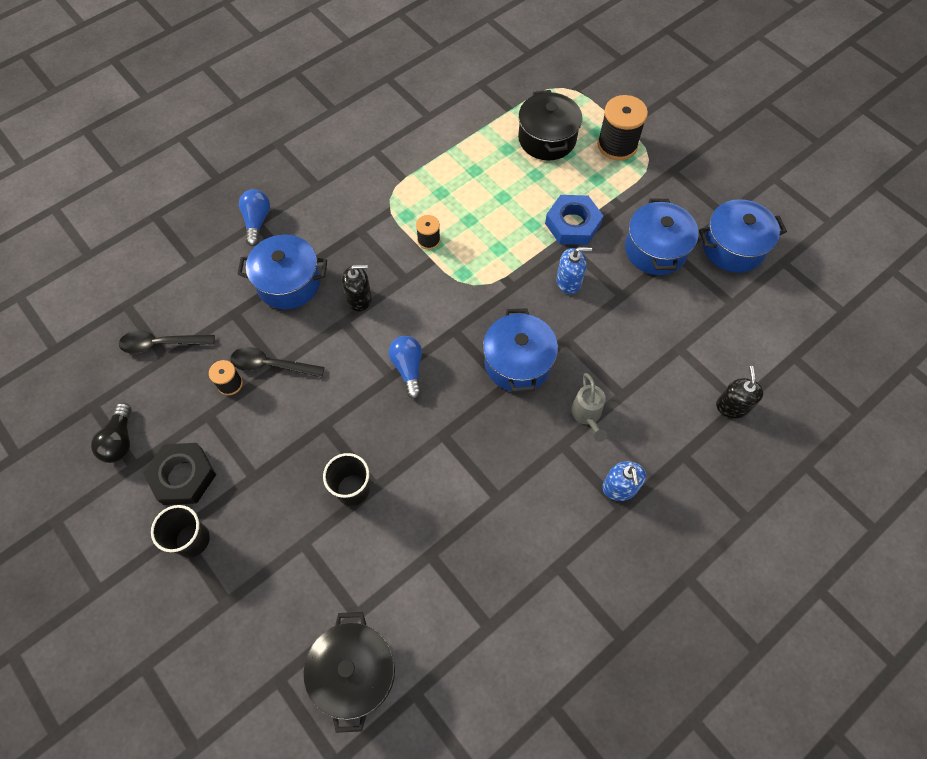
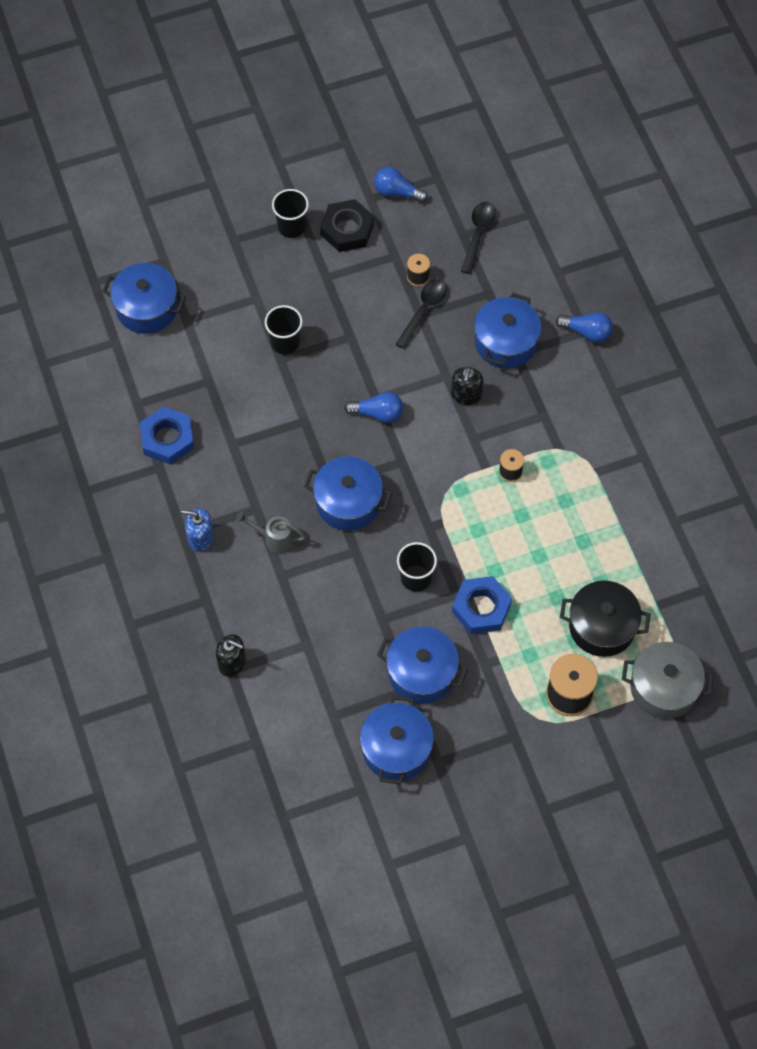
camera: 110 degrees right, 0 degrees up
black light bulb [91,402,131,463] -> blue light bulb [374,167,428,203]
black pot [303,612,395,733] -> blue pot [102,263,186,334]
blue soap dispenser [556,247,592,294] -> black cup [397,542,437,592]
none -> blue nut [140,407,194,465]
none -> grey pot [622,642,714,719]

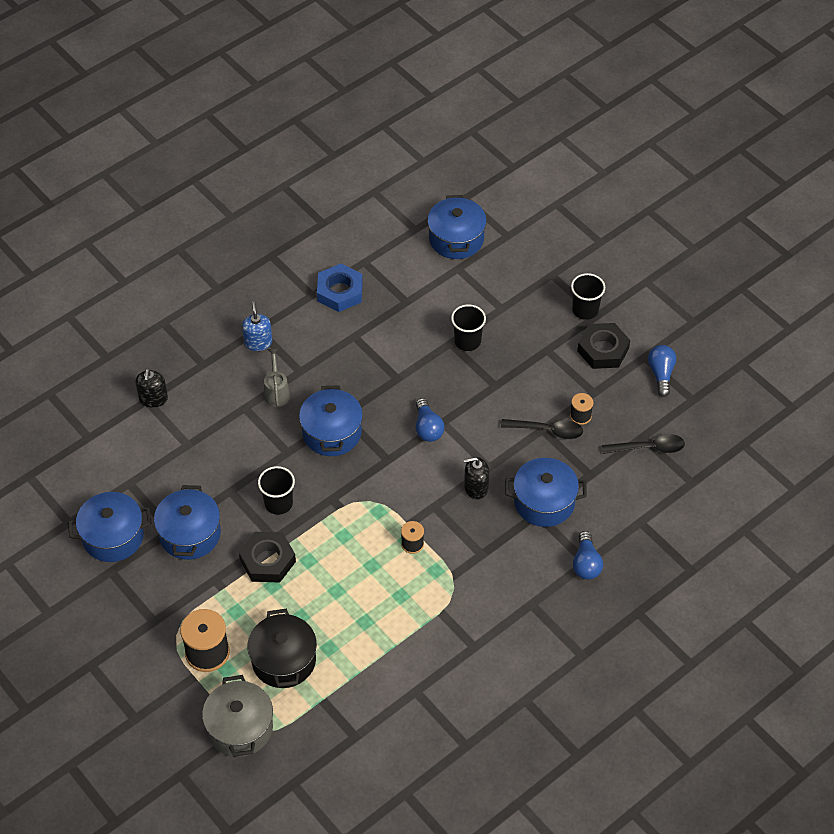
camera: 70 degrees right, 10 degrees down
blue nut [452,576,512,634] -> black nut [239,532,296,583]

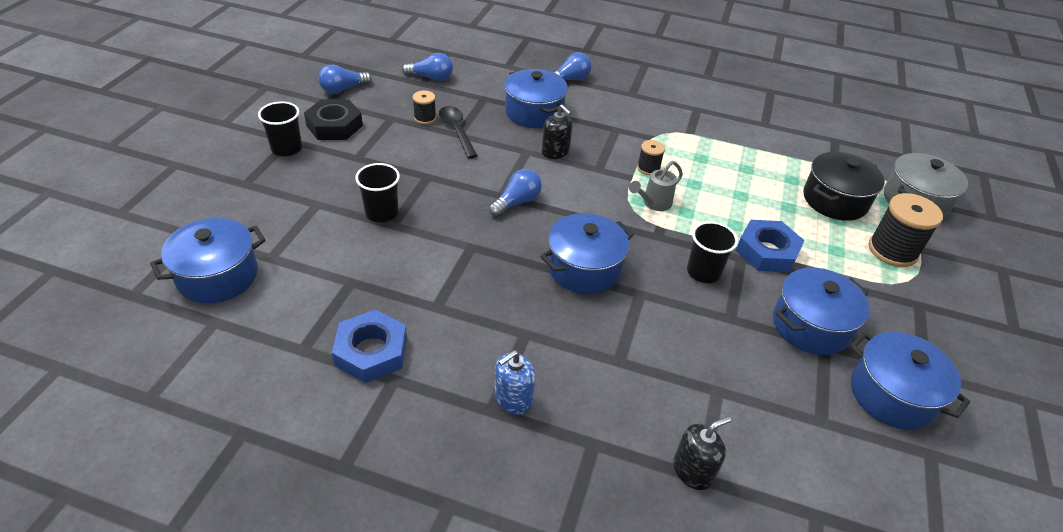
camera: 125 degrees left, 10 degrees down
black nut [239,532,296,583] -> blue nut [736,220,805,272]
grey watering can [264,348,290,407] -> grey watering can moved to [629,161,683,211]
black spoon [602,434,685,454] -> blue light bulb [402,53,453,81]

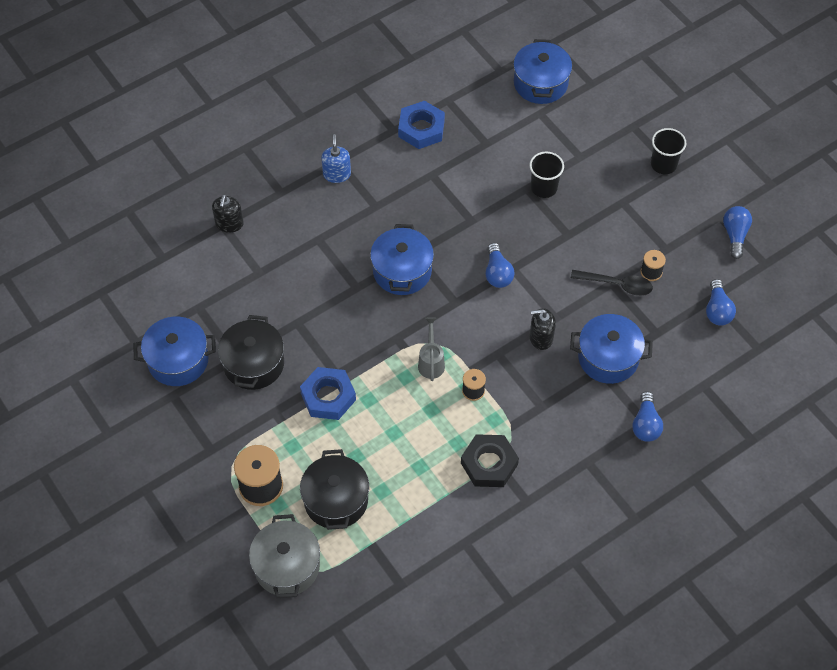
camera: 130 degrees right, 15 degrees up
black nut [304,99,363,140] -> black nut moved to [461,434,519,487]
blue light bulb [402,53,453,81] -> blue light bulb turned 45 degrees counterclockwise [706,279,736,326]
black cup [687,221,738,283] -> none
blue pot [773,267,870,355] -> black pot [218,315,284,390]

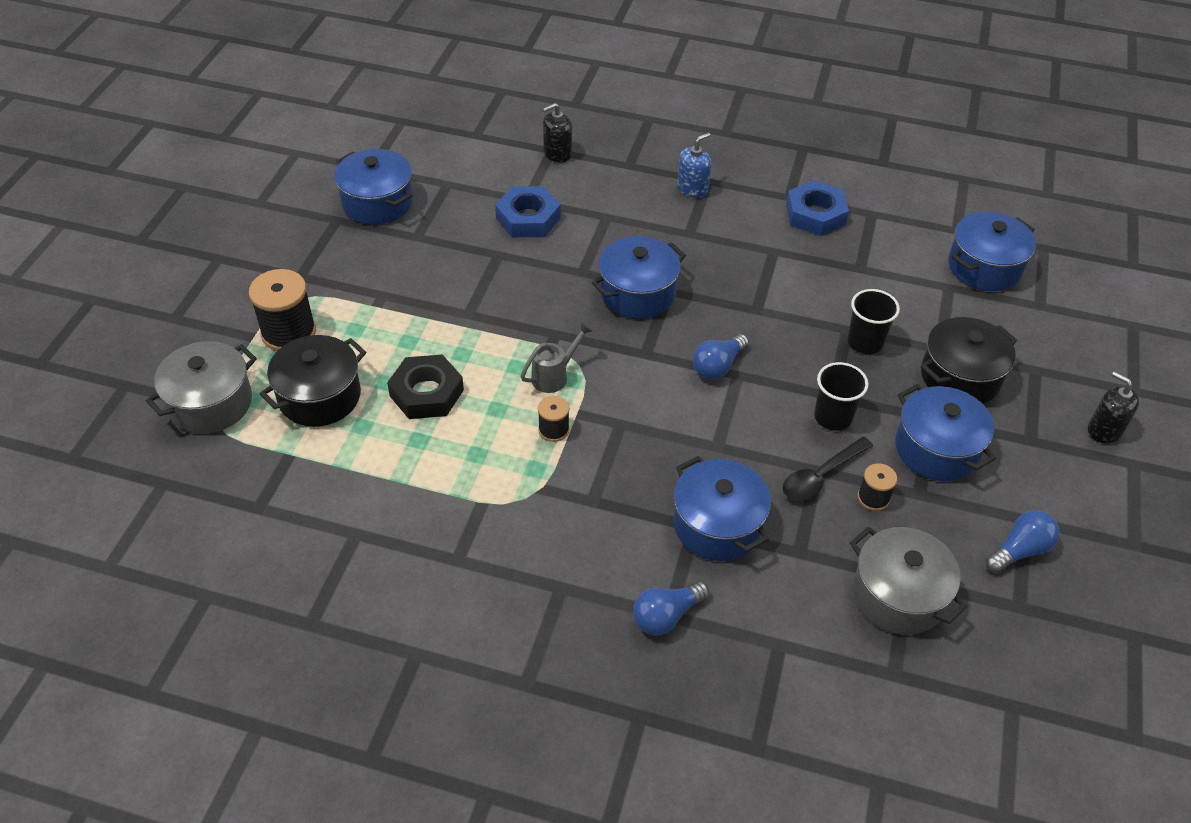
camera: 50 degrees right, 10 degrees down
black pot [218,315,284,390] -> black pot moved to [921,317,1017,404]
blue nut [300,367,356,420] -> blue nut moved to [495,186,561,237]
black nut [461,434,519,487] -> black nut moved to [387,354,464,419]
black soap dispenser [530,308,556,350] -> black soap dispenser moved to [1088,372,1139,444]
black spoon [571,270,653,296] -> black spoon turned 75 degrees clockwise [783,437,873,501]
black cup [651,128,686,174] -> black cup moved to [814,362,868,431]
blue light bulb [706,279,736,326] -> grey pot [850,527,967,635]
none -> blue pot [895,384,996,481]

